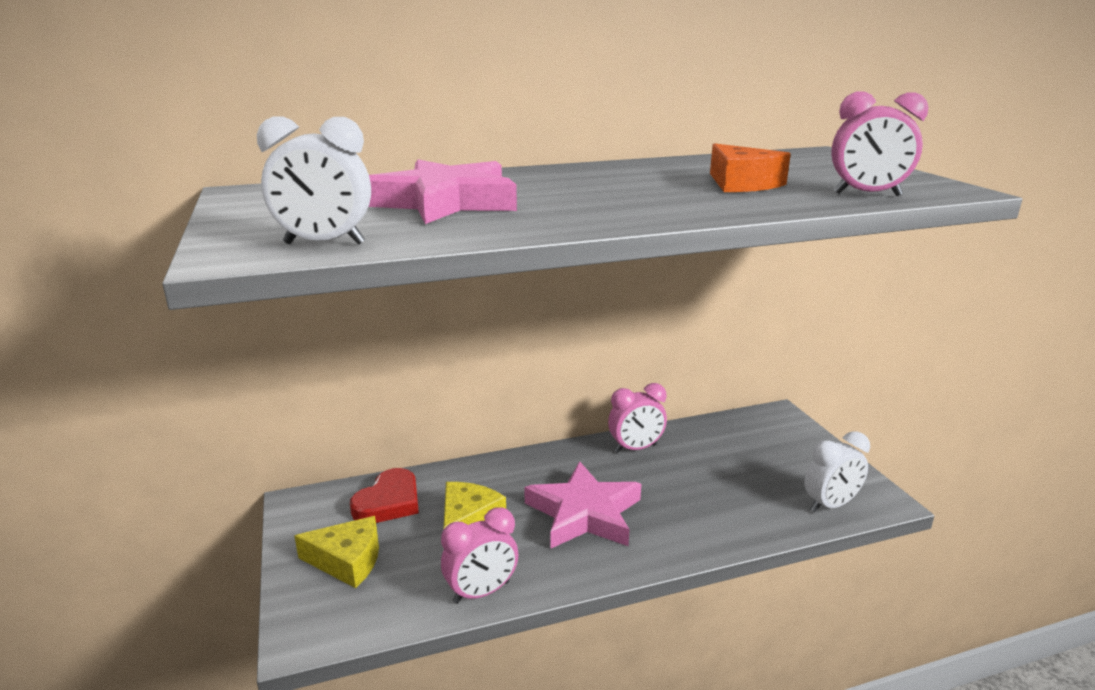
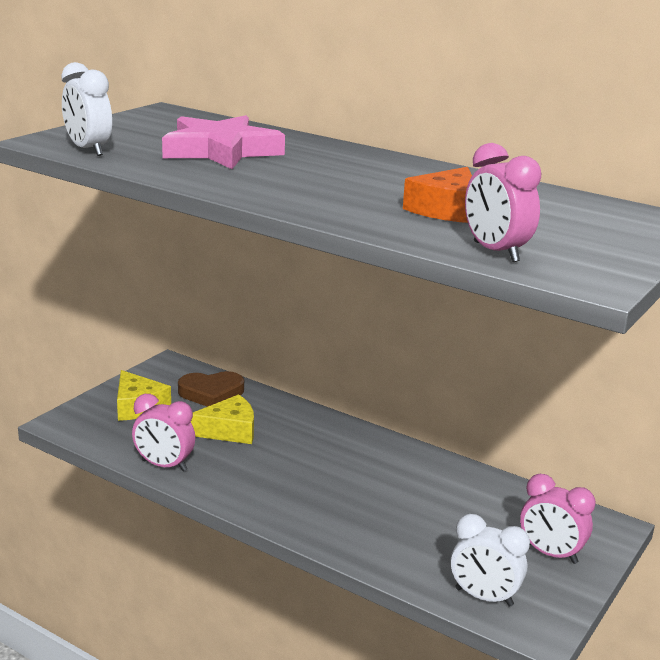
camera: 50 degrees right, 0 degrees up
red heart [350,468,419,523] -> brown heart [178,371,244,407]
pink star [524,461,641,549] -> none
pink clock [608,383,667,453] -> pink clock moved to [520,474,596,564]

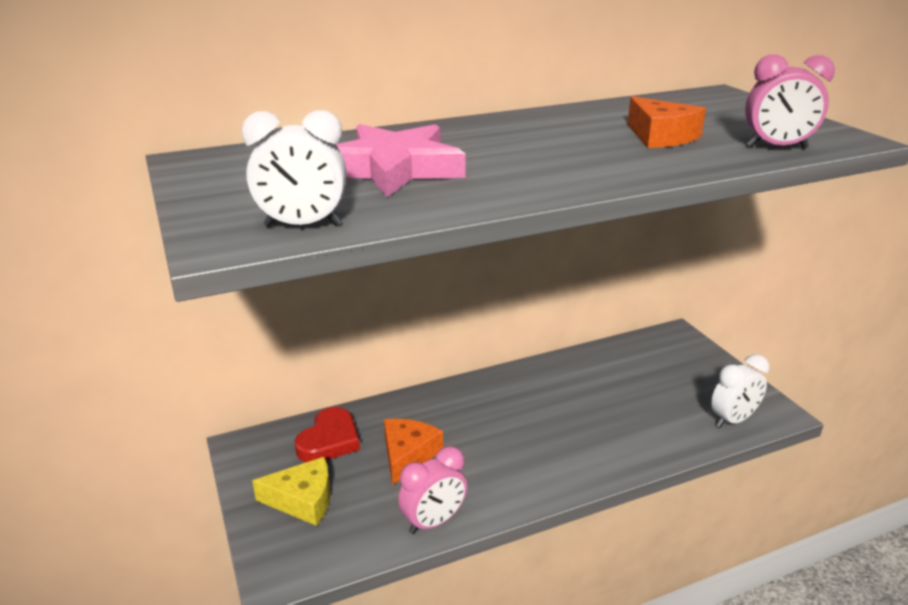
camera: 55 degrees left, 5 degrees up
brown heart [178,371,244,407] -> red heart [295,407,360,462]
yellow cheese [191,394,254,444] -> orange cheese [384,419,443,485]
pink clock [520,474,596,564] -> none

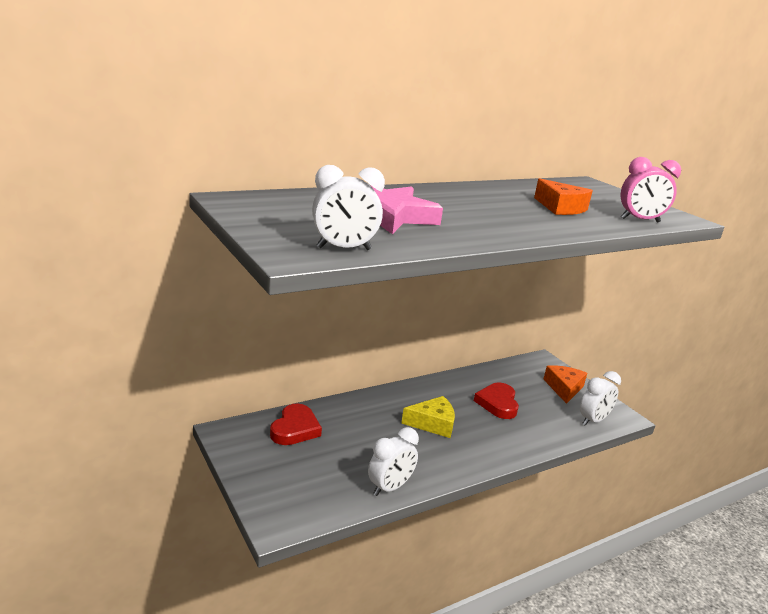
camera: 10 degrees left, 5 degrees down
yellow cheese [252,457,331,526] -> yellow cheese moved to [401,396,455,438]
orange cheese [384,419,443,485] -> orange cheese moved to [543,365,587,404]
pink clock [398,446,467,534] -> white clock [368,427,419,496]
none -> red heart [474,383,519,419]

